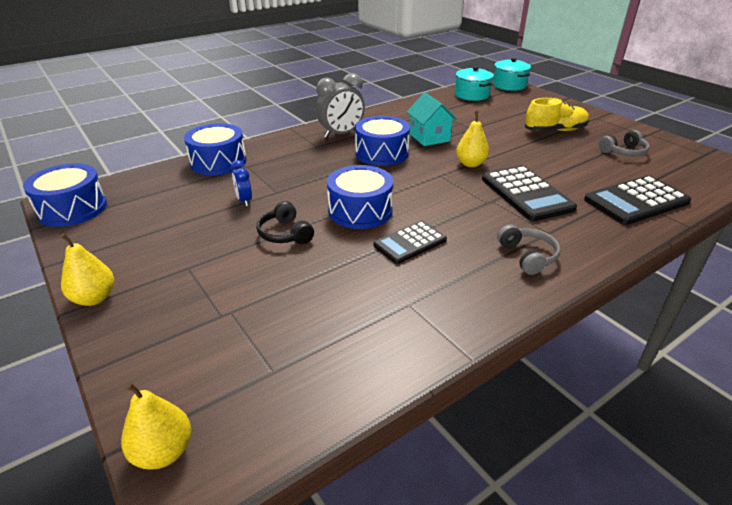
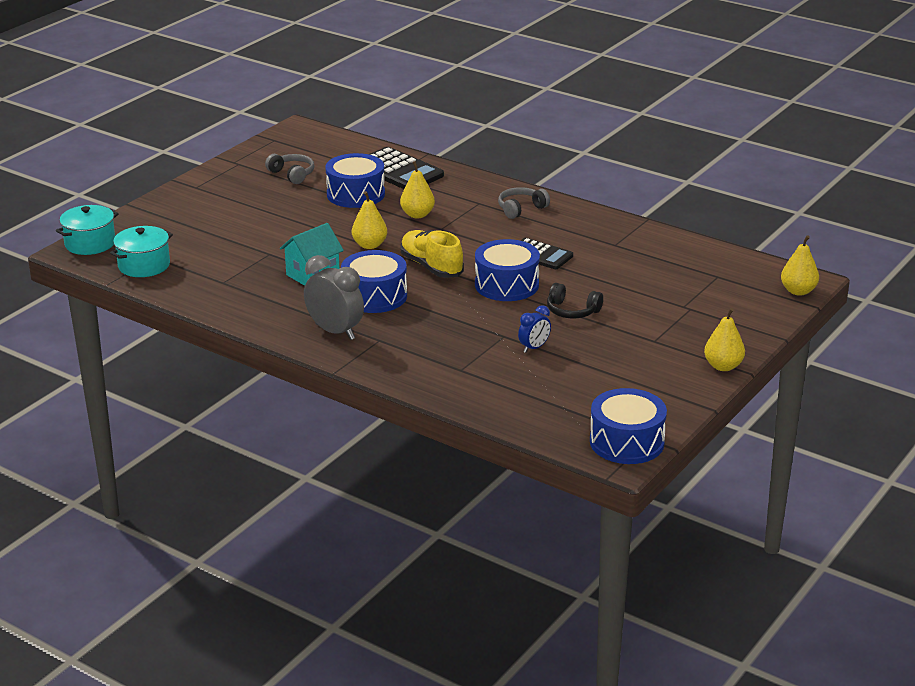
camera: 110 degrees left, 5 degrees down
blue drum [184,123,246,175] -> blue drum moved to [325,153,385,208]
black headphones [257,201,314,244] -> black headphones turned 75 degrees clockwise [547,283,603,318]
black calculator [482,166,577,221] -> yellow pear [400,161,435,218]
yellow shoe [525,98,589,132] -> yellow shoe moved to [400,230,464,278]

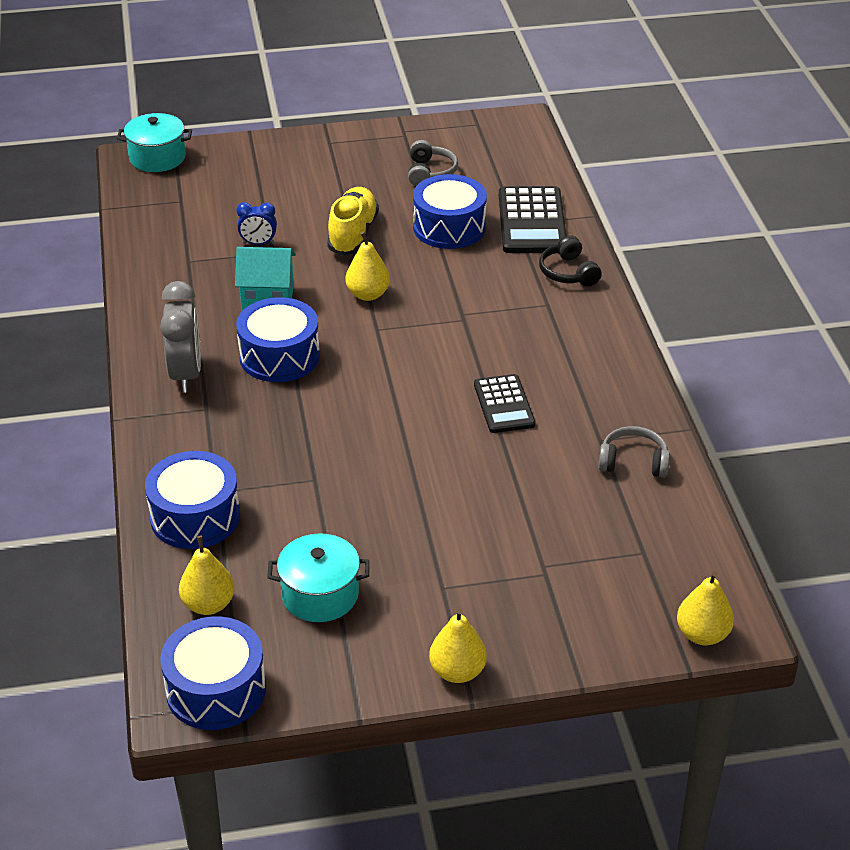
camera: 45 degrees right, 10 degrees up
turquoise pot [110,226,173,277] -> turquoise pot moved to [267,533,369,622]
yellow pear [400,161,435,218] -> yellow pear moved to [179,536,235,615]
yellow shoe [400,230,464,278] -> yellow shoe moved to [327,187,379,256]
blue drum [475,239,540,301] -> blue drum moved to [145,451,240,549]
grey headphones [498,187,550,219] -> grey headphones moved to [598,426,670,478]
blue clock [518,305,551,353] -> blue clock moved to [236,202,277,245]
black headphones [547,283,603,318] -> black headphones moved to [539,235,602,286]

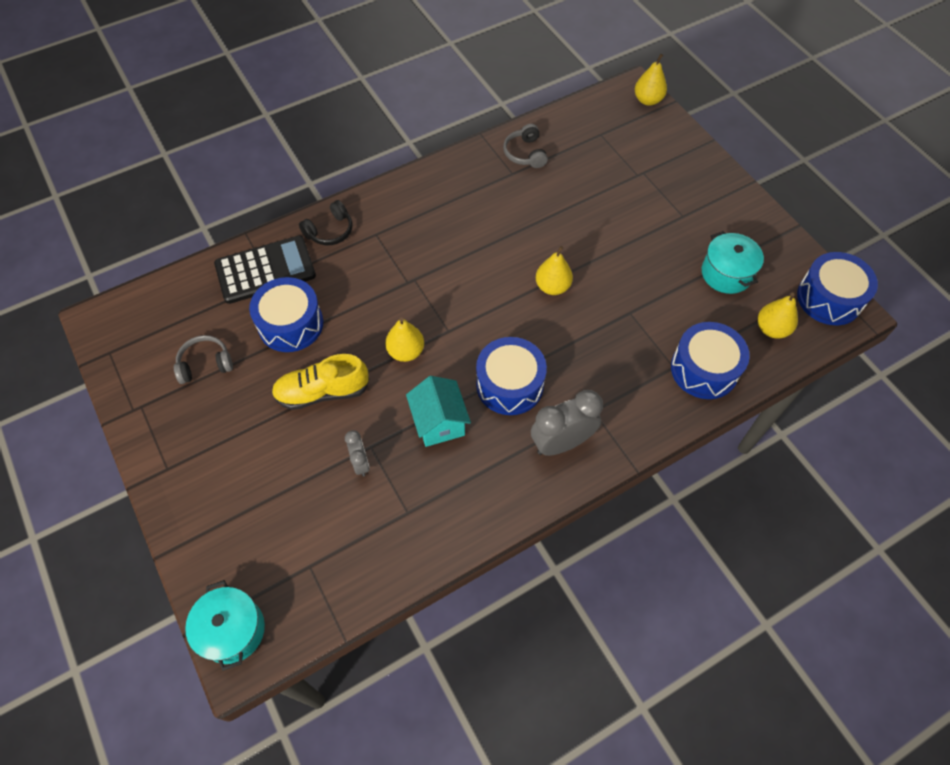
camera: 110 degrees left, 20 degrees up
blue clock [236,202,277,245] -> grey clock [345,430,370,477]
yellow pear [429,608,487,683] -> yellow pear moved to [536,246,573,295]
black calculator [474,374,535,433] -> none

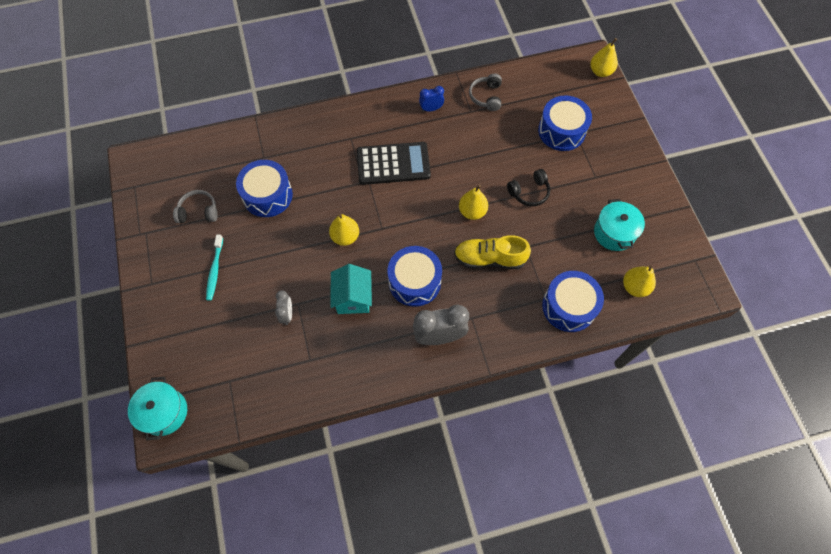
camera: 15 degrees right, 5 degrees up
black calculator [214,236,316,304] -> black calculator moved to [357,142,431,185]
yellow shoe [271,354,369,410] -> yellow shoe moved to [454,235,531,269]
black headphones [299,200,352,245] -> black headphones moved to [507,169,550,206]
blue drum [797,252,878,325] -> blue drum moved to [538,95,592,151]
none -> turquoise toothbrush [206,235,223,301]
none -> blue clock [419,86,444,111]

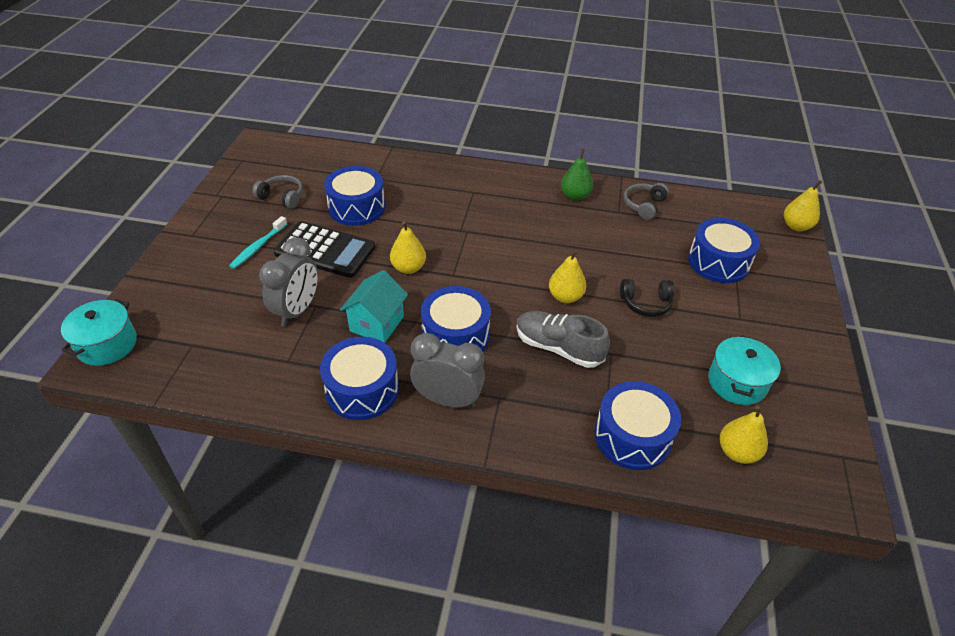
camera: 25 degrees right, 20 degrees down
grey clock [275,290,292,325] -> grey clock [259,237,318,326], size x1.82
black calculator [357,142,431,185] -> black calculator moved to [274,221,375,278]
blue clock [419,86,444,111] -> green pear [561,149,593,201]
yellow shoe [454,235,531,269] -> grey shoe [516,311,610,368]
none -> blue drum [320,337,399,420]

